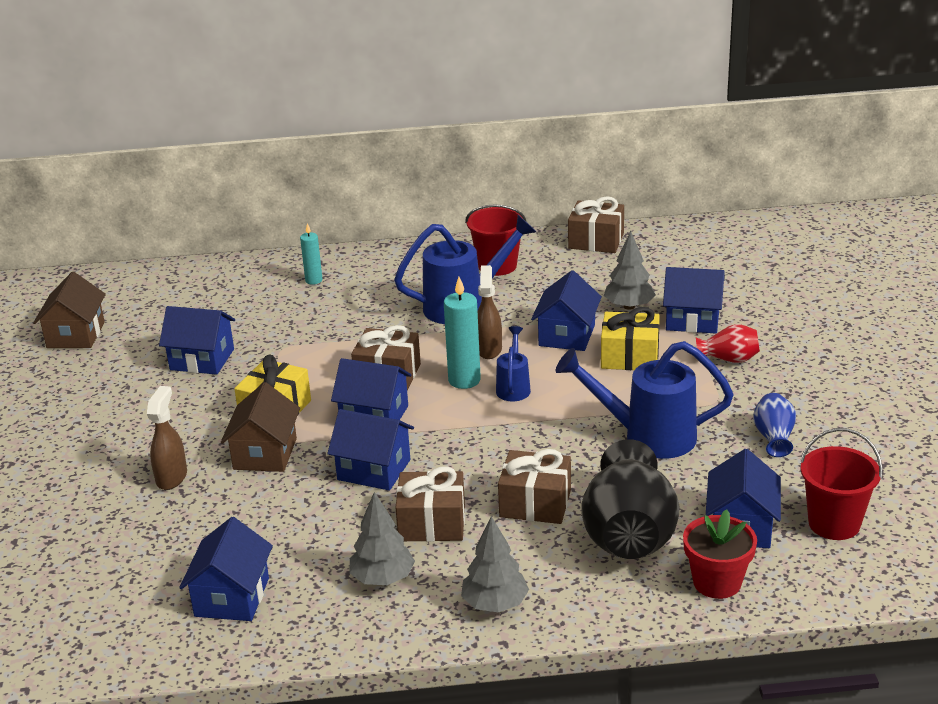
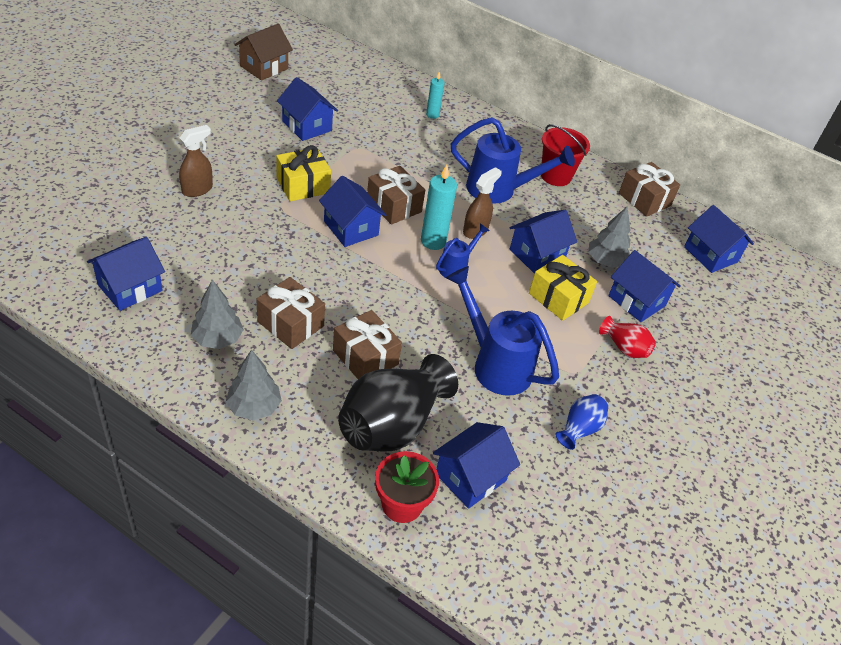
camera: 30 degrees right, 15 degrees up
brown house [221,382,300,472] -> none
blue house [327,409,414,490] -> blue house moved to [684,205,754,273]
red bucket [800,428,883,540] -> none

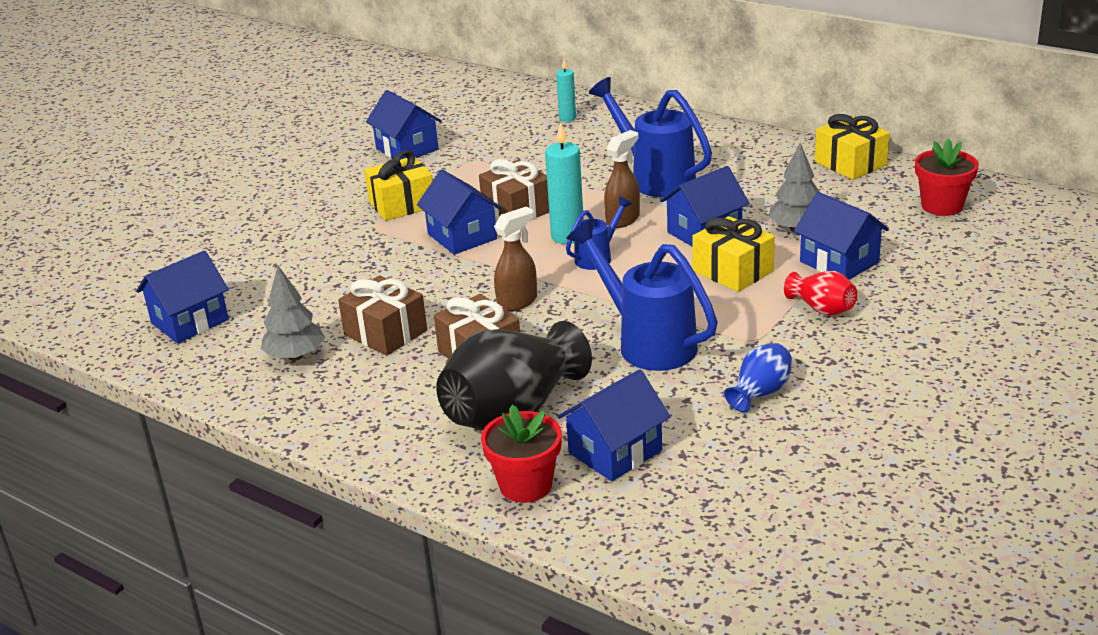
camera: 10 degrees right, 15 degrees down
brown spray bottle [179,125,213,197] -> brown spray bottle moved to [494,207,537,312]
grey tree [226,349,282,420] -> none
brown house [235,24,293,81] -> none
blue watering can [451,117,575,203] -> blue watering can turned 150 degrees counterclockwise [589,77,712,197]
red bucket [541,124,590,186] -> none
brown gift [619,162,680,217] -> yellow gift [815,114,890,180]
blue house [684,205,754,273] -> red flower pot [915,138,979,216]

